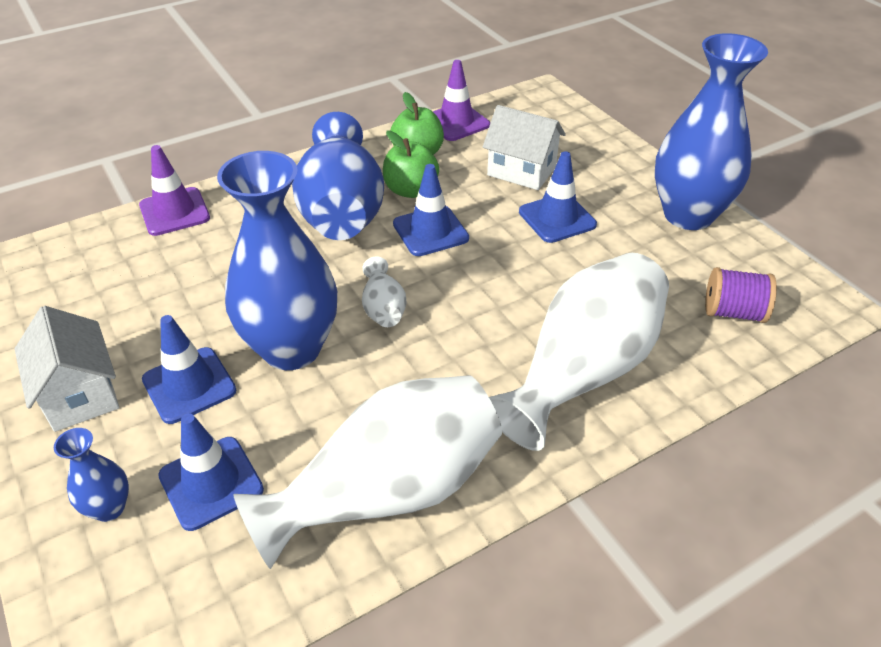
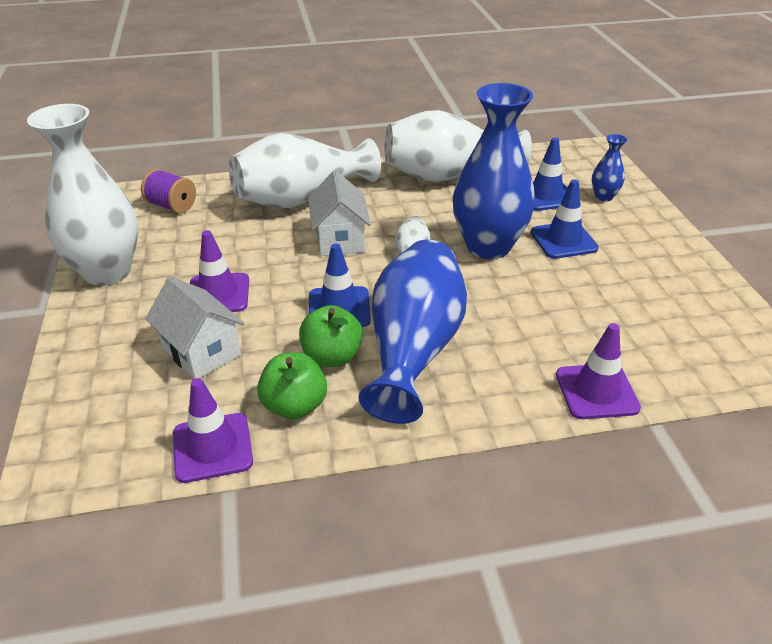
camera: 160 degrees left, 5 degrees down
white house [15,306,119,432] -> white house moved to [308,171,371,256]
blue traffic cone [519,151,597,243] -> purple traffic cone [190,230,249,312]
blue vase [655,33,768,230] -> white vase [27,104,138,286]

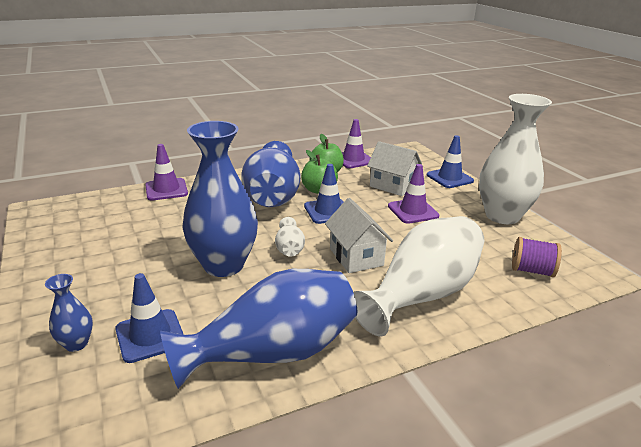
camera: 165 degrees right, 10 degrees down
white vase [385,110,532,182] -> blue vase [160,269,357,389]
blue traffic cone [531,179,599,259] -> blue traffic cone moved to [427,135,474,188]

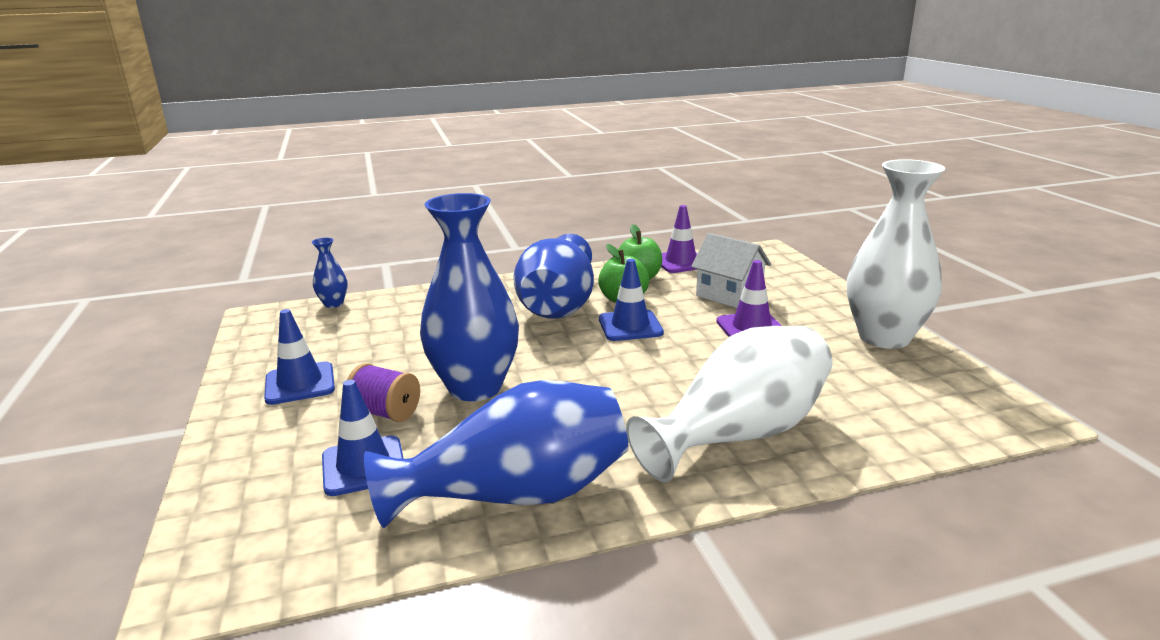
camera: 10 degrees right, 5 degrees down
blue vase [45,274,93,352] -> blue vase moved to [312,238,348,308]
purple traffic cone [145,144,188,201] -> none
white vase [275,217,305,257] -> none
white house [325,198,393,273] -> none
blue traffic cone [427,135,474,188] -> blue traffic cone moved to [264,309,335,405]
purple spool [512,237,562,277] -> purple spool moved to [347,363,420,422]

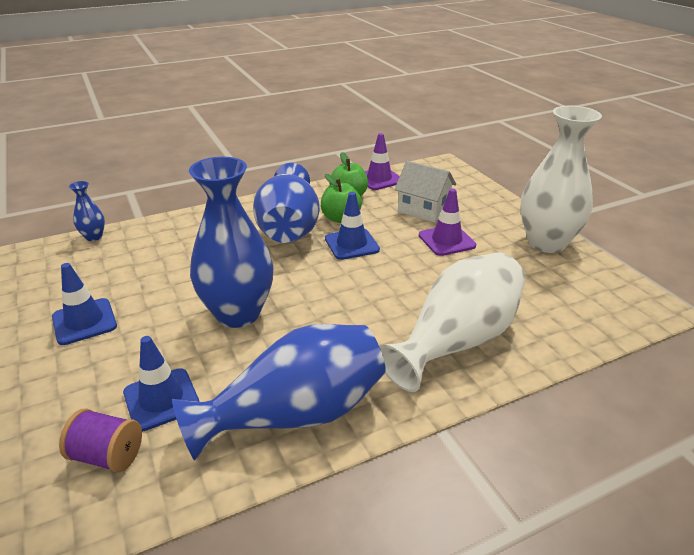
camera: 10 degrees left, 10 degrees up
purple spool [347,363,420,422] -> purple spool moved to [59,409,142,473]

